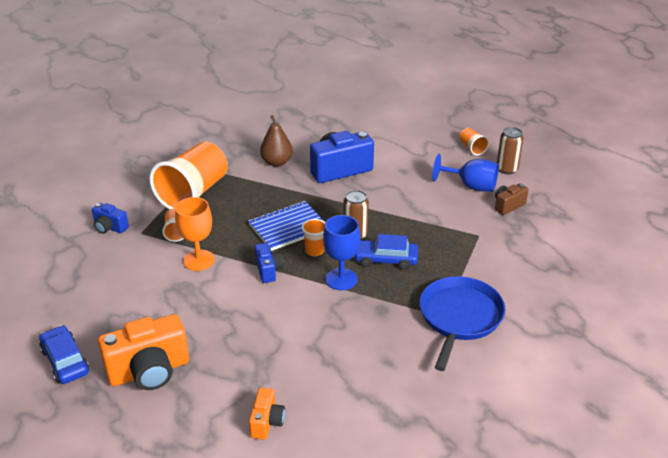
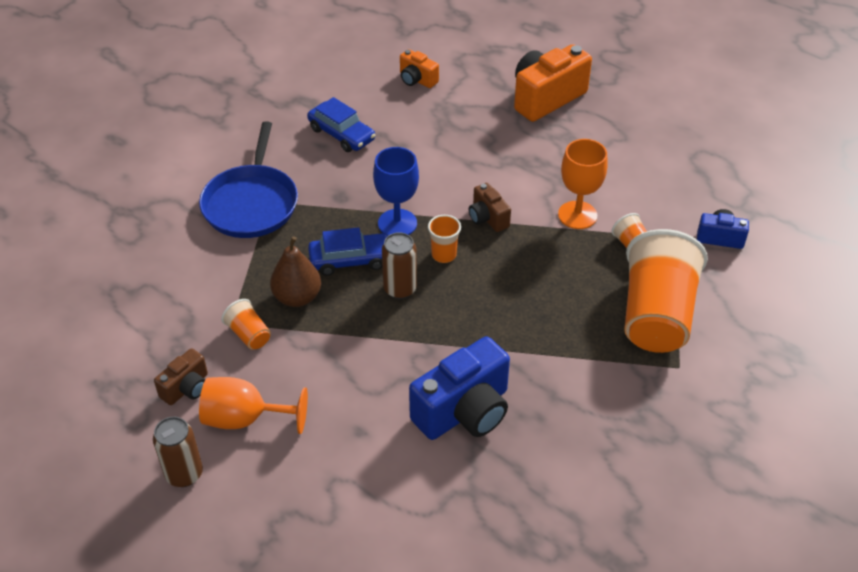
camera: 165 degrees right, 10 degrees up
blue car [39,325,89,384] -> blue car moved to [307,97,376,152]
blue notebook [248,201,326,251] -> none
orange camera [249,388,285,440] -> orange camera turned 45 degrees counterclockwise [400,49,439,88]
blue camera [254,243,284,283] -> brown camera [469,183,511,232]
brown pear [260,115,293,167] -> brown pear moved to [270,236,321,307]
blue goblet [432,154,499,192] -> orange goblet [199,377,308,434]
orange cup [459,128,489,155] -> orange cup moved to [221,299,271,349]

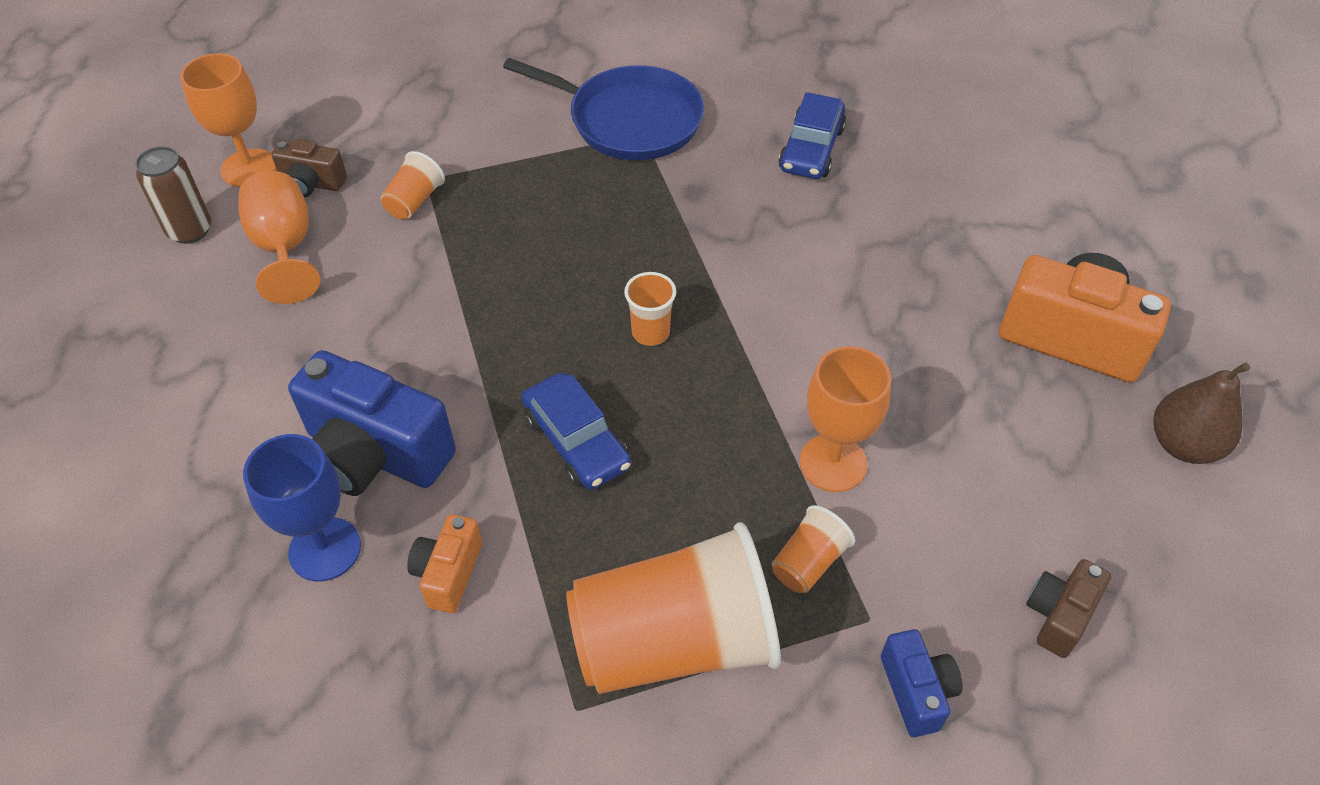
camera: 65 degrees right, 5 degrees up
blue pan [199,121,298,238] -> blue pan turned 135 degrees counterclockwise [503,58,704,160]
brown pear [270,236,321,307] -> brown pear moved to [1153,362,1250,464]
blue car [308,227,389,276] -> blue car moved to [521,373,631,490]
blue goblet [373,147,419,235] -> blue goblet moved to [243,434,361,582]
brown can [382,232,417,299] -> none
orange camera [400,49,439,88] -> orange camera moved to [407,514,482,613]
brown camera [469,183,511,232] -> brown camera moved to [1026,559,1111,658]
none -> orange goblet [181,53,276,187]

